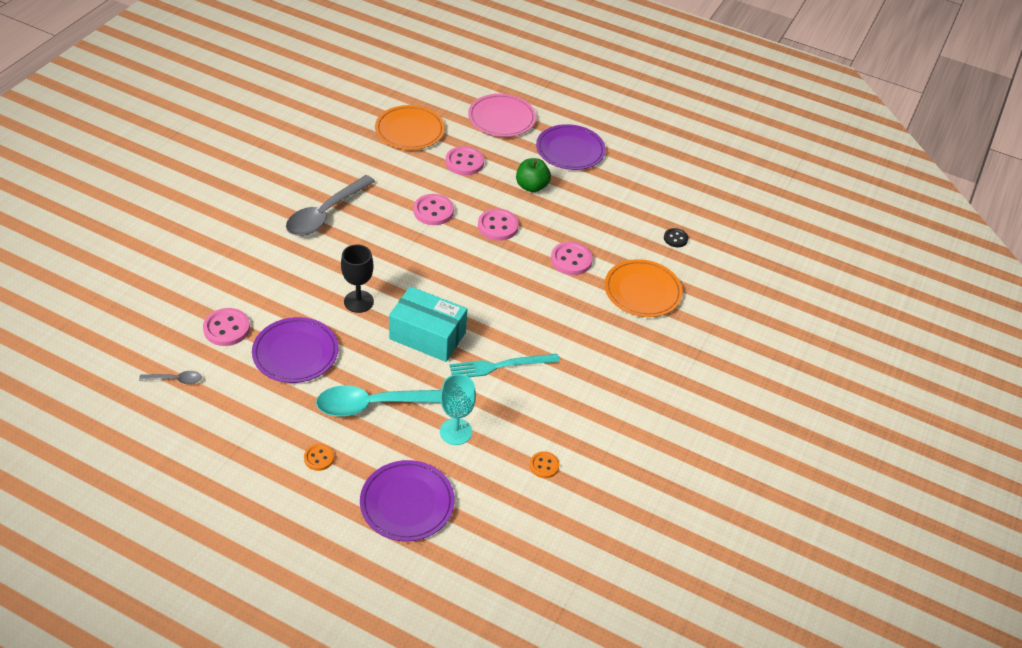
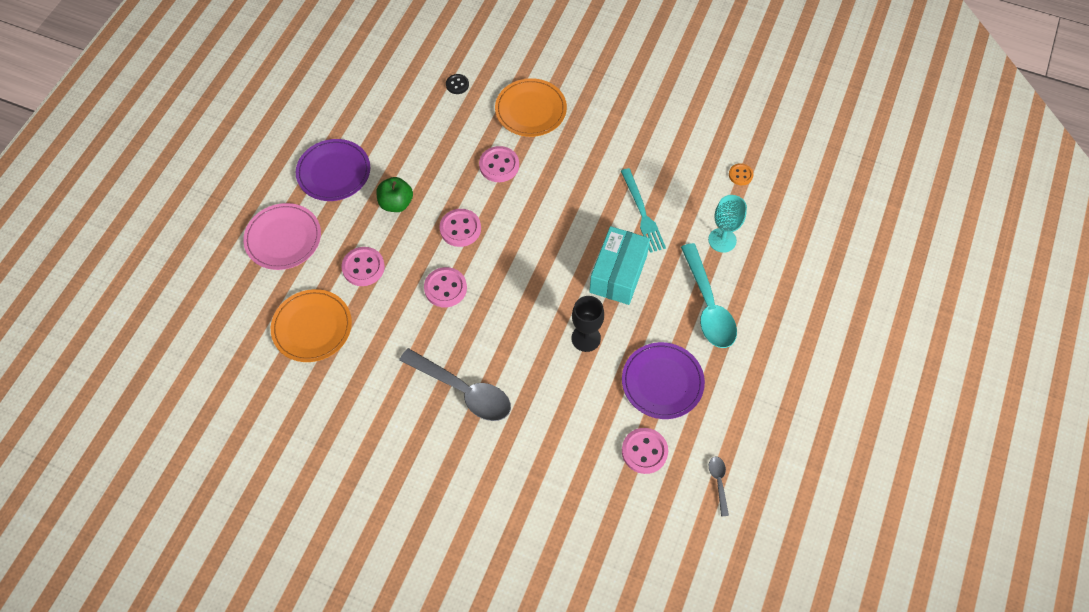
camera: 90 degrees left, 15 degrees up
orange button [304,444,334,471] -> none
purple plate [360,460,455,541] -> none

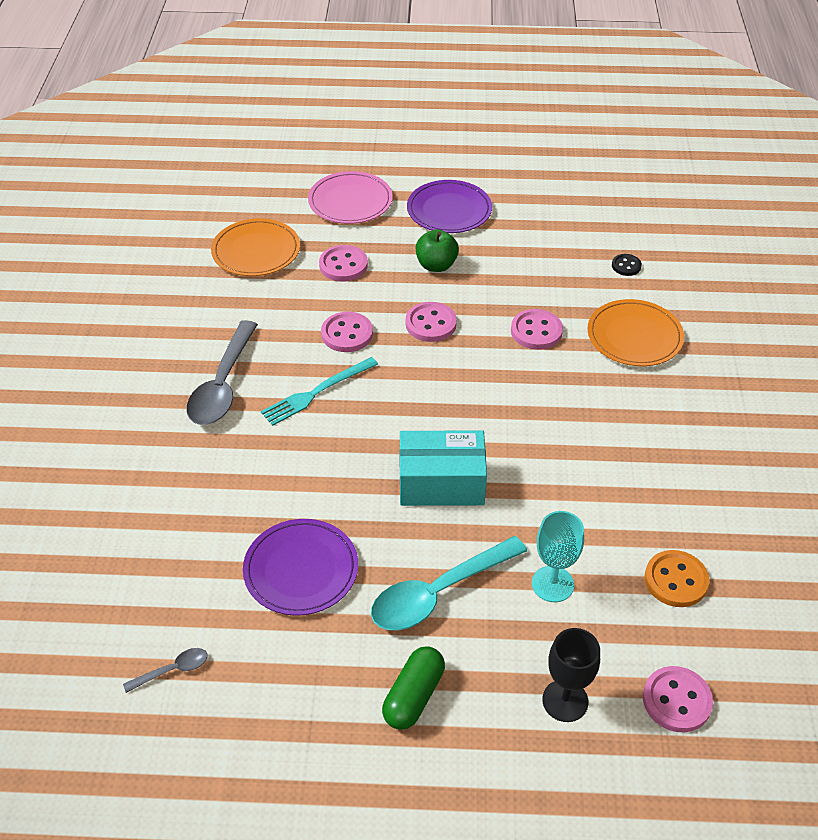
camera: 70 degrees right, 15 degrees down
black goblet [571,296,604,352] -> black goblet moved to [542,628,600,722]
turquoise fork [621,168,666,253] -> turquoise fork moved to [261,357,378,426]
pink button [622,428,668,474] -> pink button moved to [643,666,713,733]
orange button [729,163,753,185] -> orange button [644,550,709,607], size x1.66
none -> green capsule [382,646,445,730]

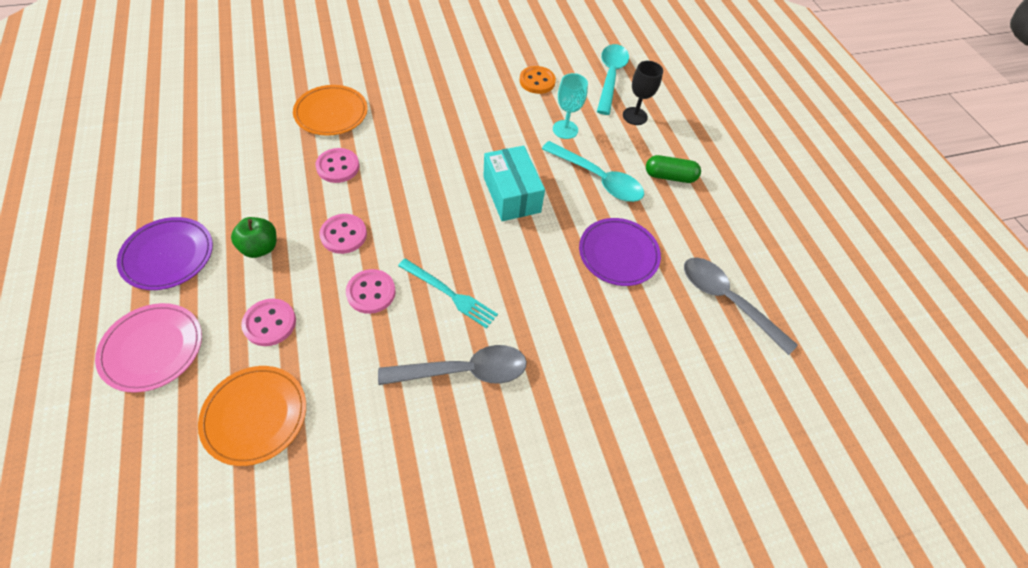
camera: 115 degrees left, 10 degrees up
grey spoon [123,648,208,693] -> grey spoon [684,258,798,355], size x2.20
black button [612,254,642,276] -> none
pink button [643,666,713,733] -> turquoise spoon [597,44,629,115]

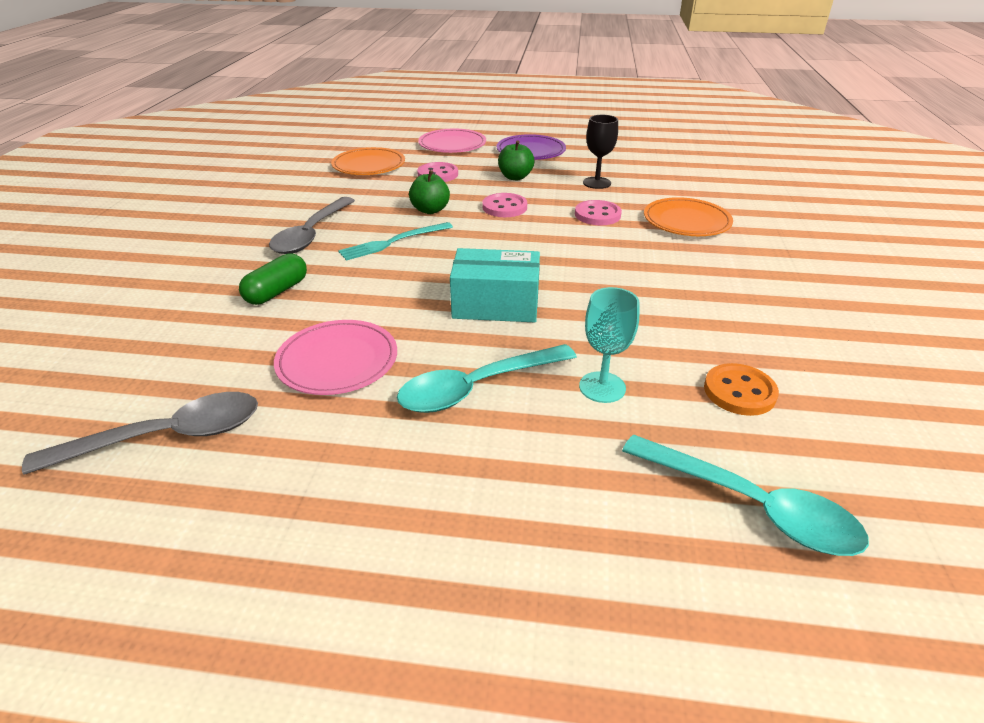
camera: 120 degrees right, 20 degrees down
pink button [346,269,396,314] -> green apple [409,170,450,214]
purple plate [579,218,661,286] -> pink plate [274,320,397,395]
black goblet [623,61,663,125] -> black goblet moved to [583,115,618,189]
green capsule [646,155,701,183] -> green capsule moved to [239,253,307,305]

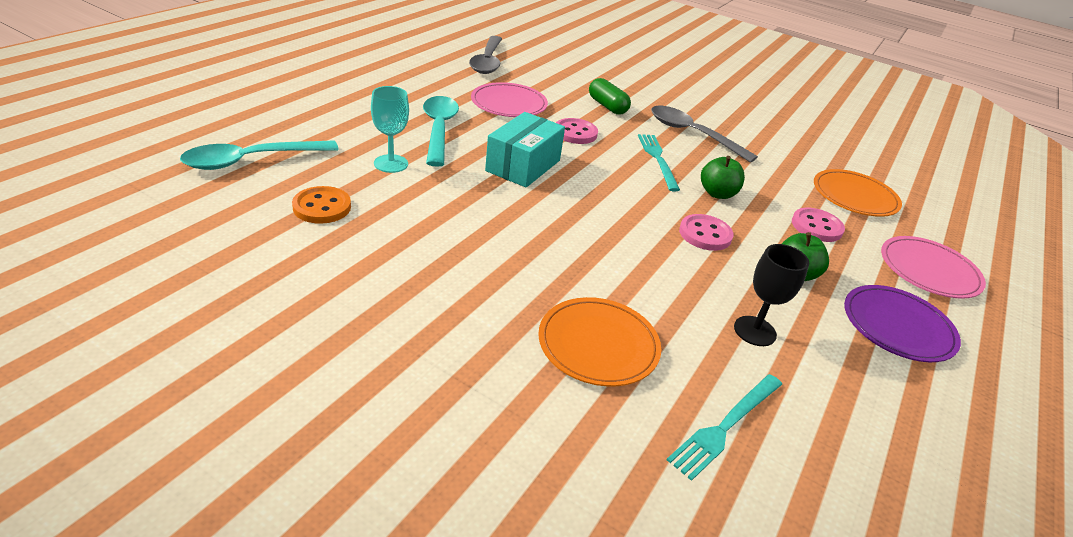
camera: 110 degrees right, 0 degrees up
pink button [575,200,622,225] -> pink button moved to [556,118,598,144]
none -> turquoise fork [667,374,782,481]

